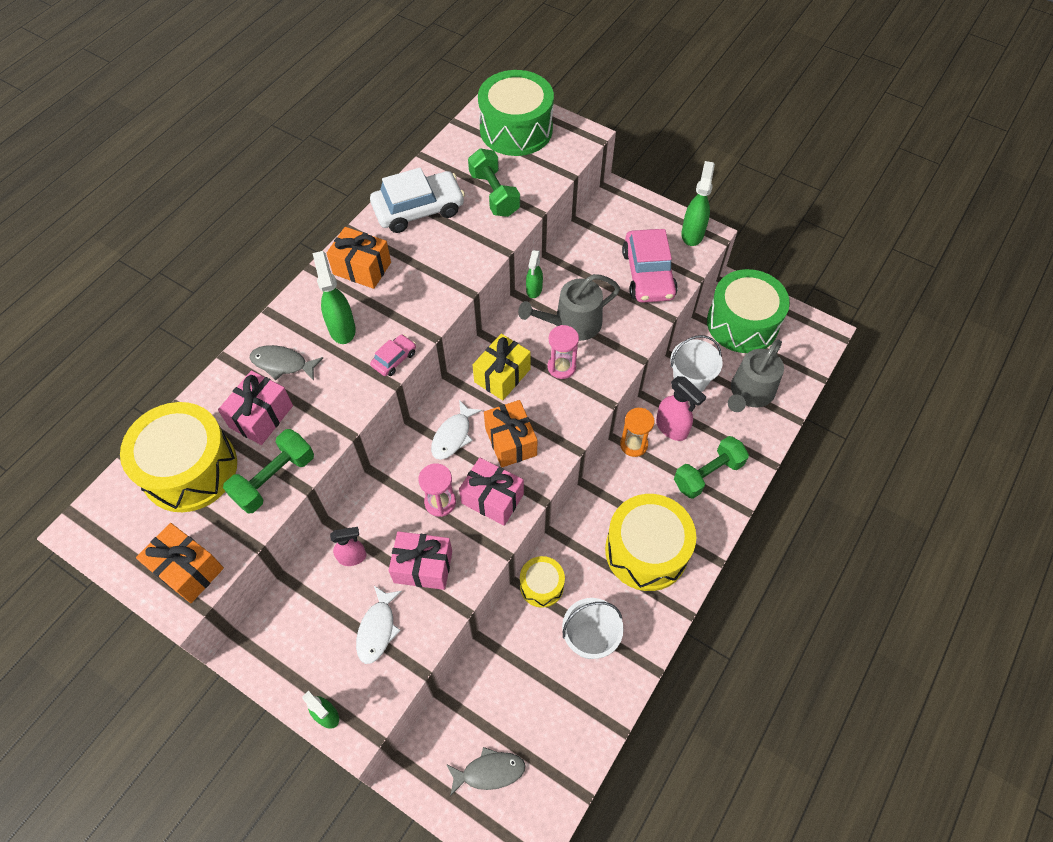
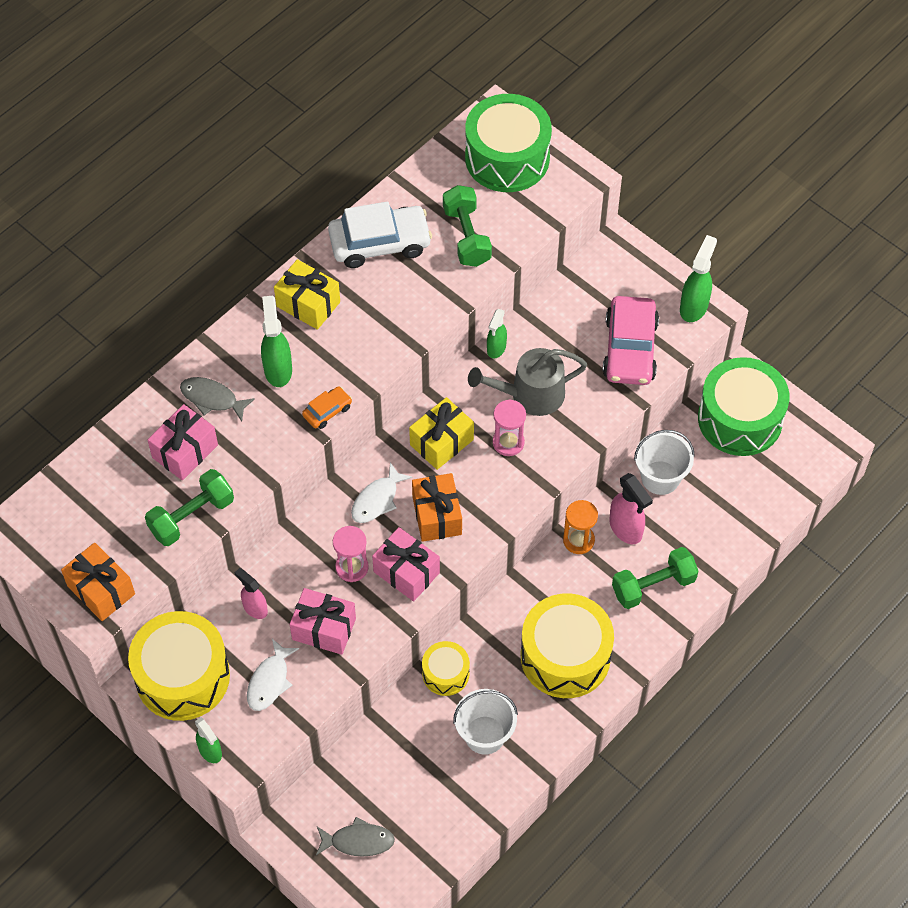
camera: 10 degrees right, 0 degrees up
yellow drum [120,402,237,512] -> yellow drum moved to [128,611,230,721]
orange gift [327,227,391,289] -> yellow gift [274,259,340,330]
pink spray bottle [330,527,366,566] -> pink spray bottle turned 135 degrees counterclockwise [235,568,268,619]
pink car [370,334,416,376] -> orange car [302,386,352,429]
grey watering can [728,340,784,412] -> none

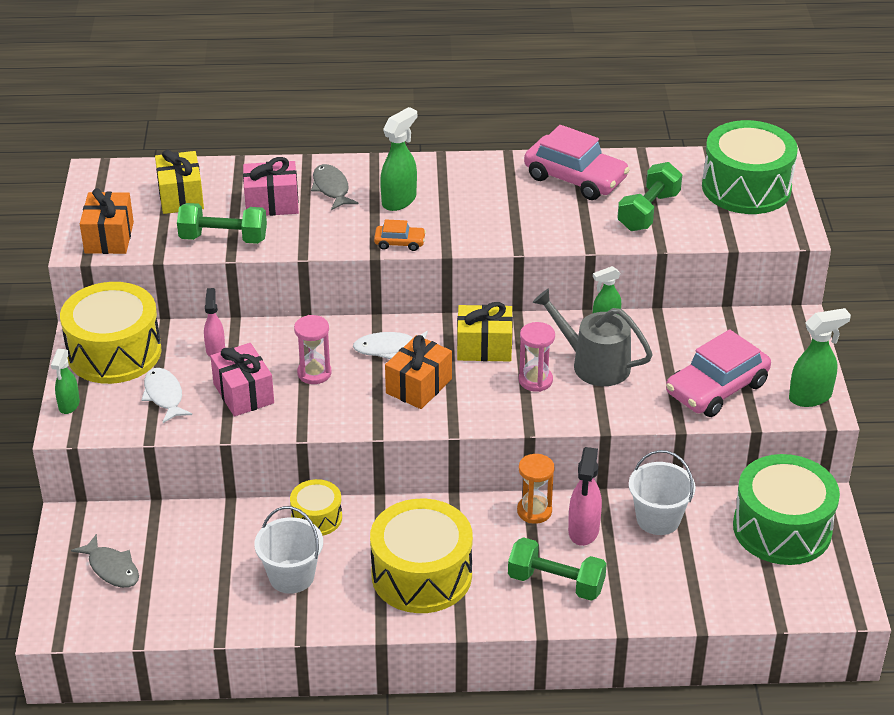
camera: 45 degrees right, 20 degrees down
white fish [247,639,299,711] -> white fish turned 90 degrees clockwise [141,368,192,423]
yellow gift [274,259,340,330] -> yellow gift moved to [155,150,204,214]
white car [328,201,432,268] -> pink car [524,125,630,200]
pink gift [372,527,440,602] -> none

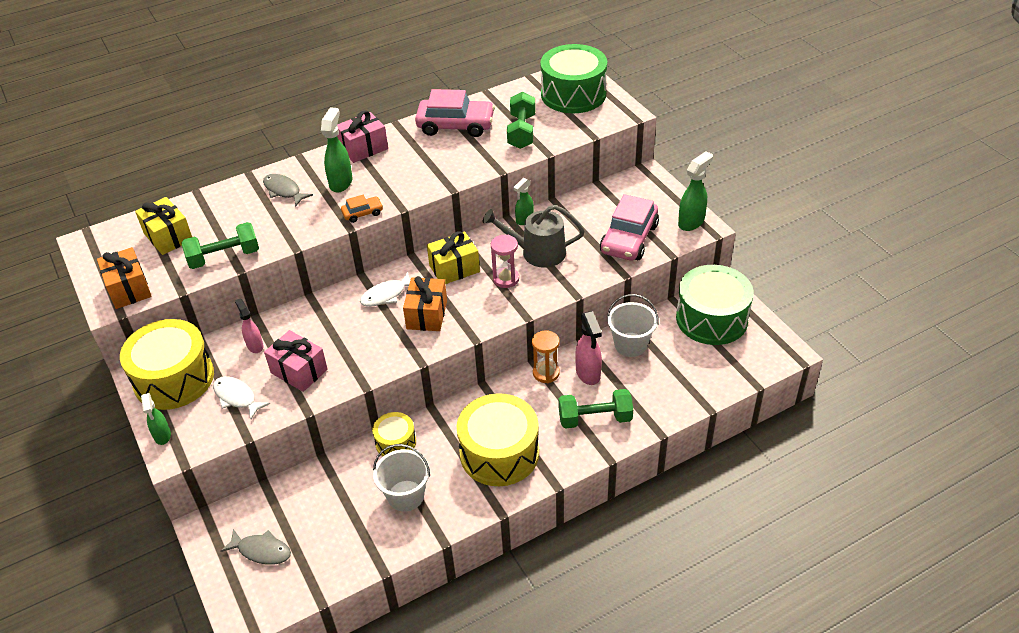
camera: 25 degrees left, 5 degrees up
pink gift [243,157,299,216] -> pink gift moved to [337,110,388,163]
pink hourglass [294,315,332,384] -> none

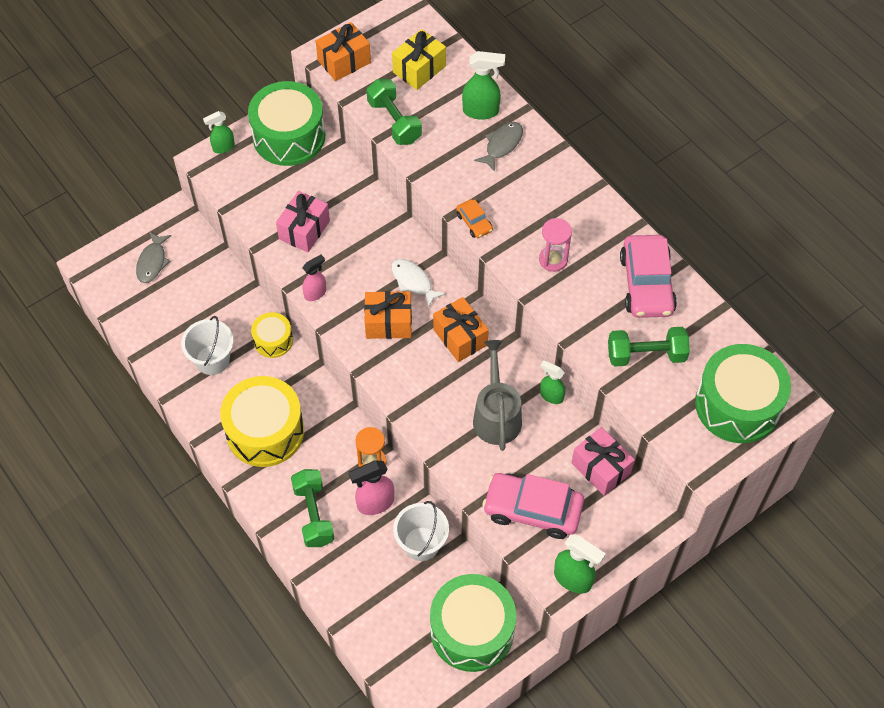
camera: 80 degrees right, 15 degrees up
yellow drum [120,319,214,410] -> green drum [248,81,325,166]
white fish [213,376,270,419] -> none
pink spray bottle [235,298,264,353] -> pink spray bottle moved to [302,255,326,301]
green spray bottle [321,107,353,192] -> green spray bottle moved to [462,51,505,120]
pink gift [337,110,388,163] -> pink gift moved to [571,427,635,496]
yellow gift [427,231,480,284] -> orange gift [433,297,489,362]
pink hourglass [491,235,519,288] -> pink hourglass moved to [539,218,572,272]

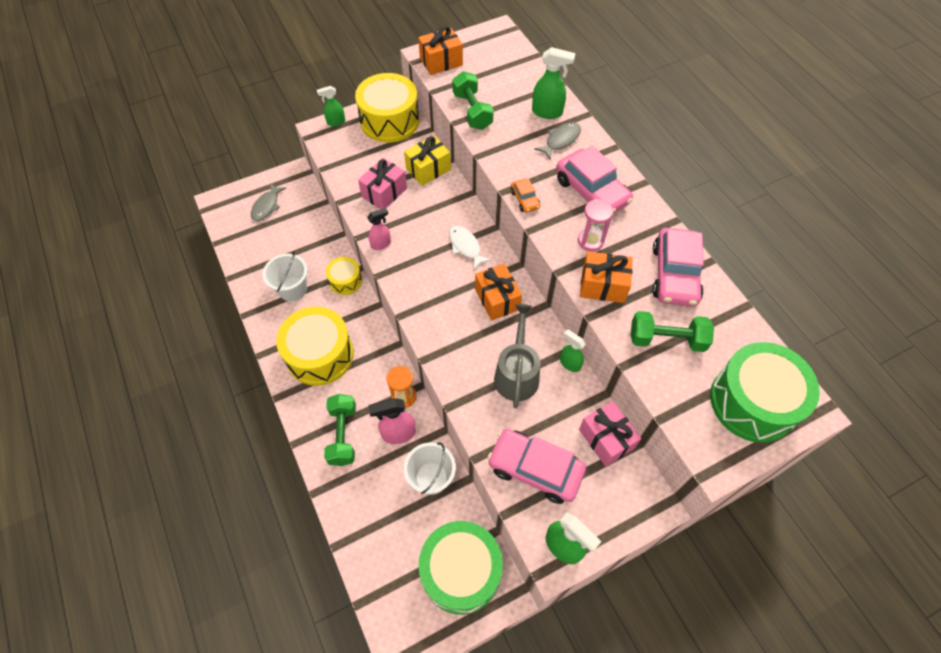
camera: 10 degrees right, 0 degrees up
green drum [248,81,325,166] -> yellow drum [355,73,419,143]
orange gift [364,291,412,339] -> orange gift moved to [580,251,633,303]
yellow gift [392,29,446,90] -> yellow gift moved to [404,135,451,186]
none -> pink car [556,146,633,214]

